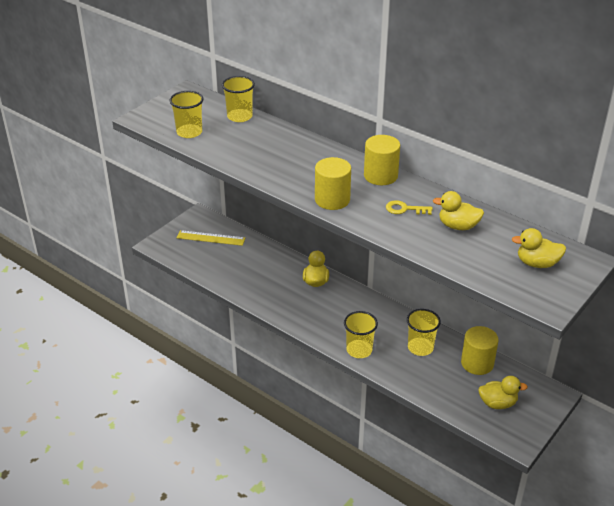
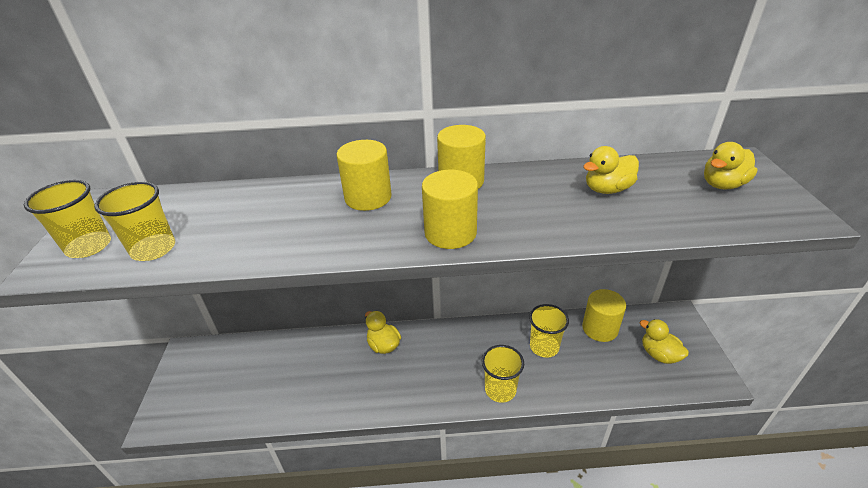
camera: 40 degrees left, 0 degrees up
yellow ruler [177,230,245,246] -> none
yellow cup [222,76,255,122] -> yellow cup moved to [24,180,111,258]
yellow key [386,200,433,215] -> none
yellow duck [478,376,528,409] -> yellow duck turned 90 degrees counterclockwise [640,319,689,364]
none -> yellow cylinder [337,140,392,211]

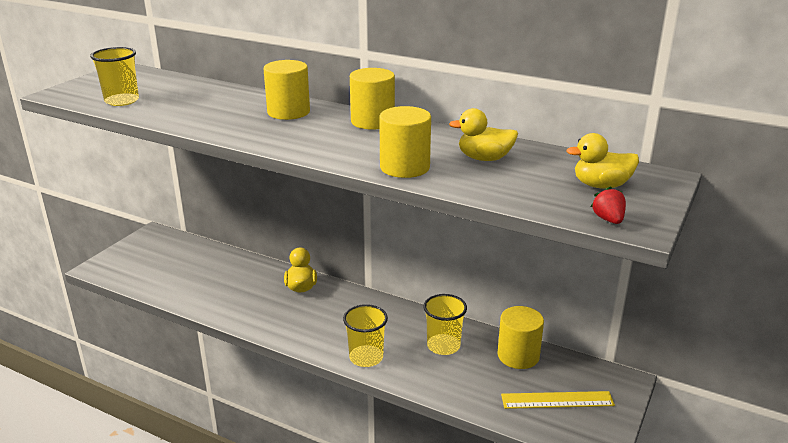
camera: 30 degrees right, 10 degrees down
yellow cup [24,180,111,258] -> none
yellow cylinder [422,170,478,249] -> yellow cylinder moved to [379,106,431,178]
yellow duck [640,319,689,364] -> yellow ruler [501,391,615,409]
none -> red strawberry [591,186,626,224]

